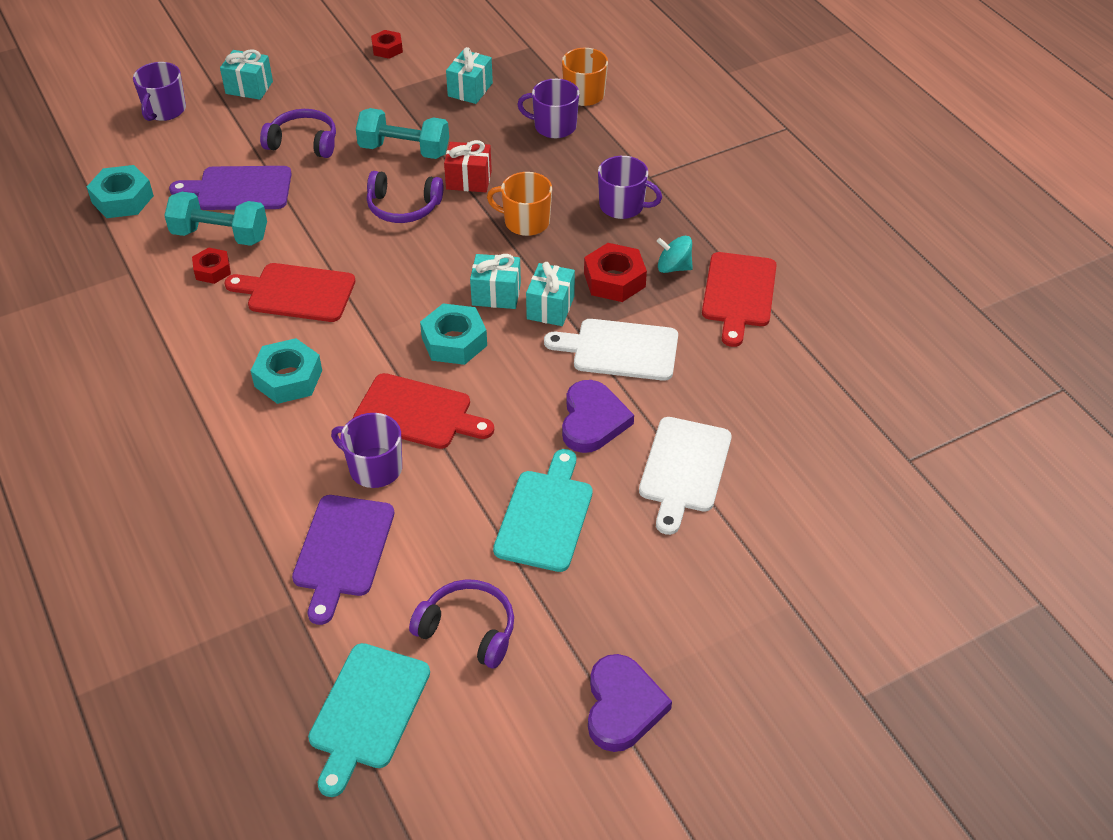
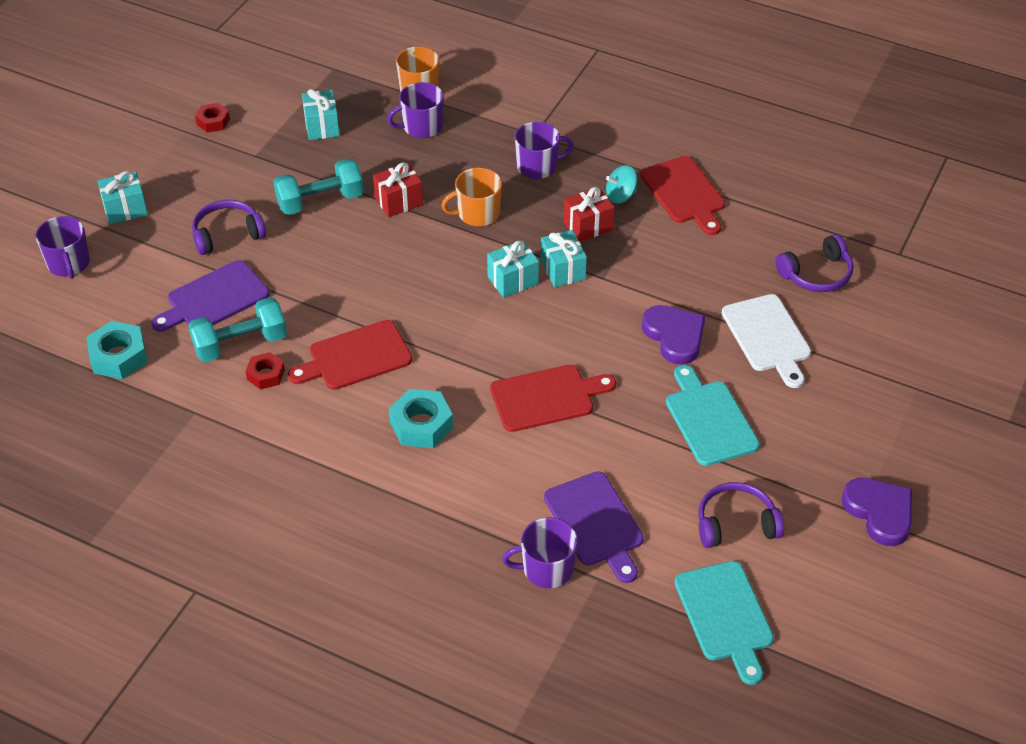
camera: 35 degrees left, 0 degrees up
purple mug [331,413,402,488] -> purple mug moved to [502,518,578,588]
purple headphones [367,171,444,223] -> purple headphones moved to [775,234,853,292]
turquoise nut [420,303,487,365] -> none
white cutting board [544,319,678,381] -> none
red nut [584,243,647,302] -> red gift [564,187,615,242]

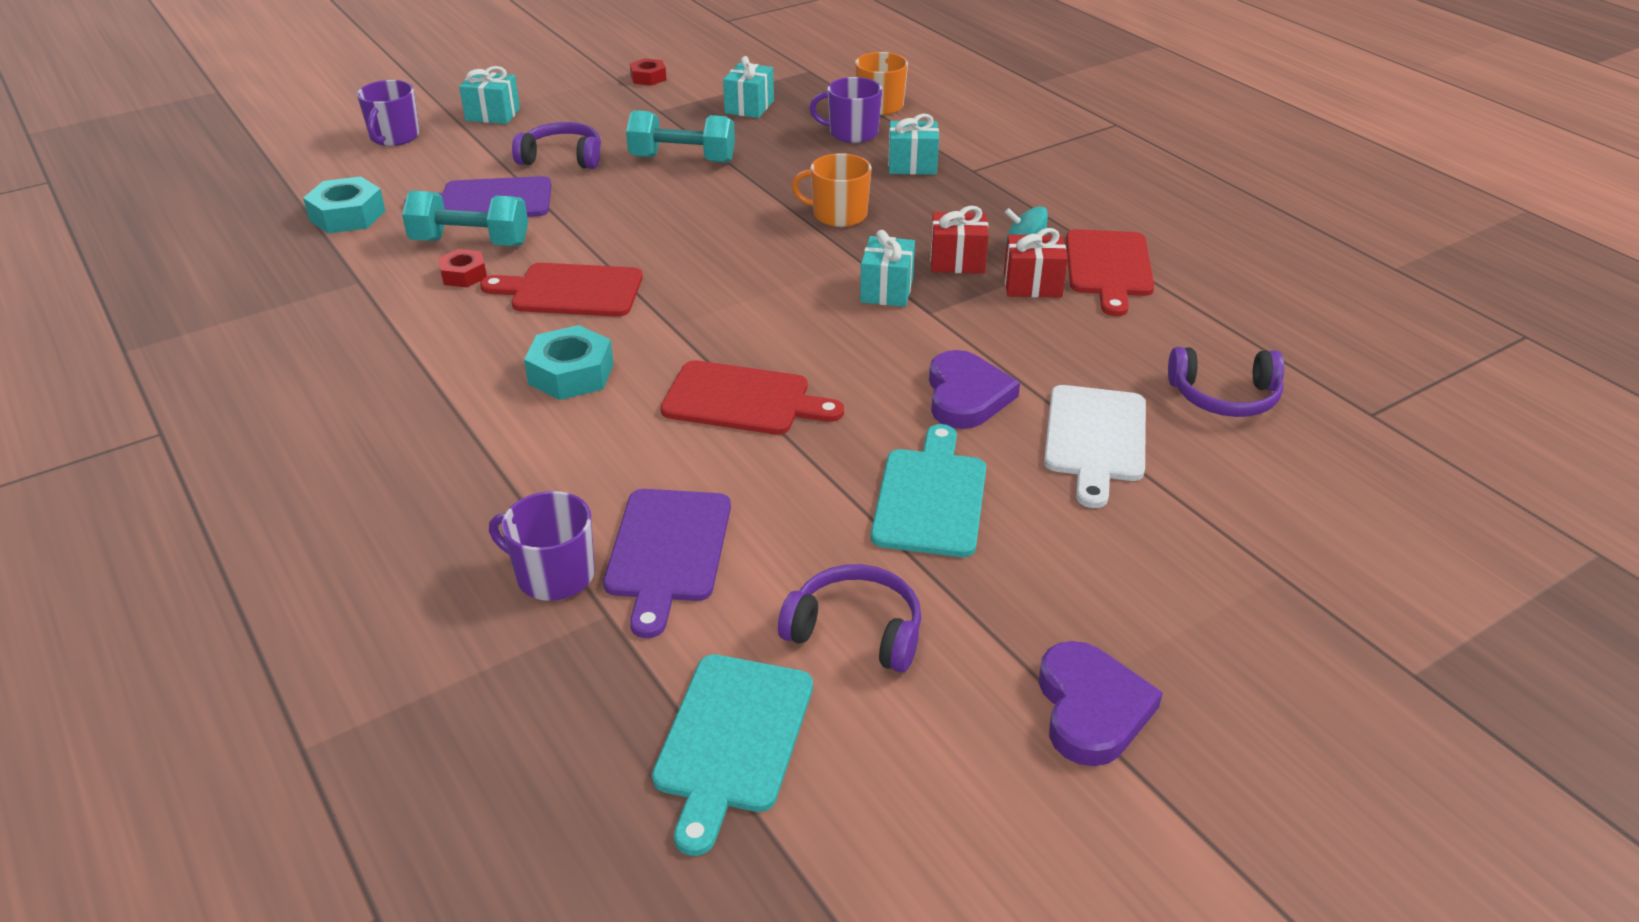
camera: 30 degrees right, 10 degrees down
red gift [373,162,423,217] -> red gift moved to [1004,228,1068,297]
turquoise gift [487,240,539,298] -> turquoise gift moved to [888,114,939,175]
purple mug [514,122,574,179] -> none

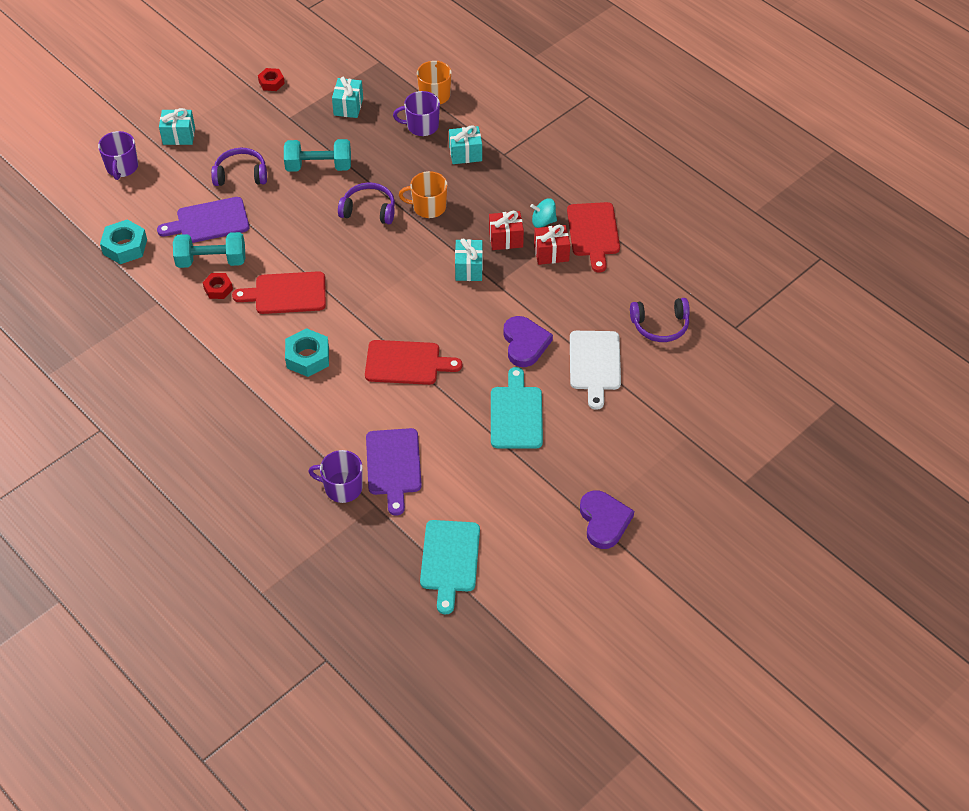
camera: 10 degrees left, 15 degrees up
purple headphones [778,564,921,672] -> purple headphones moved to [338,182,395,224]

